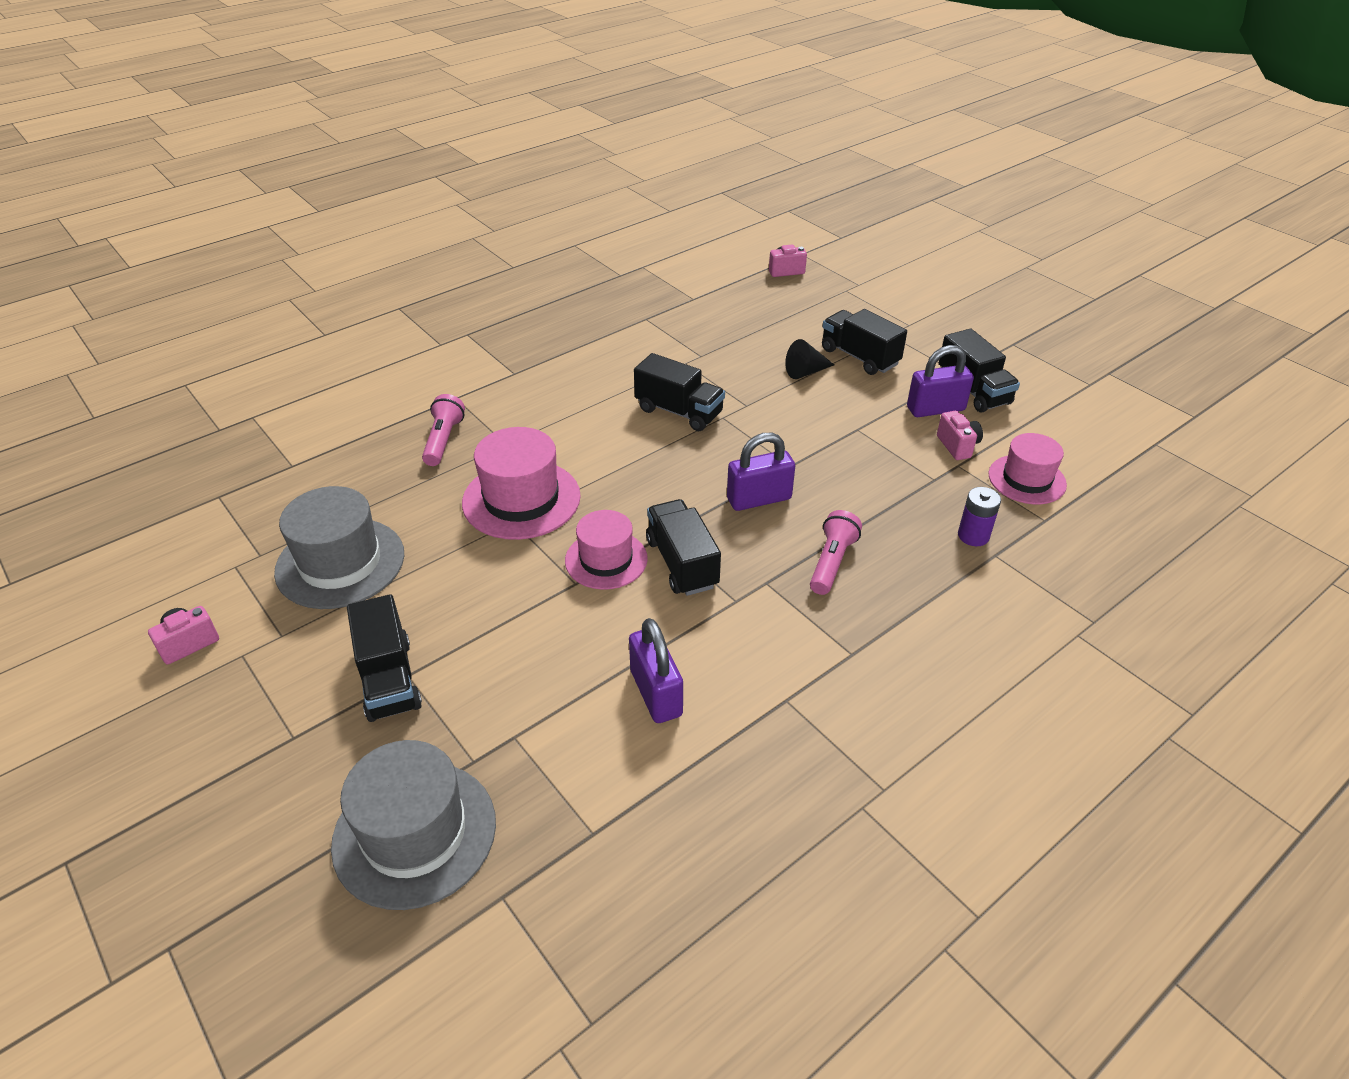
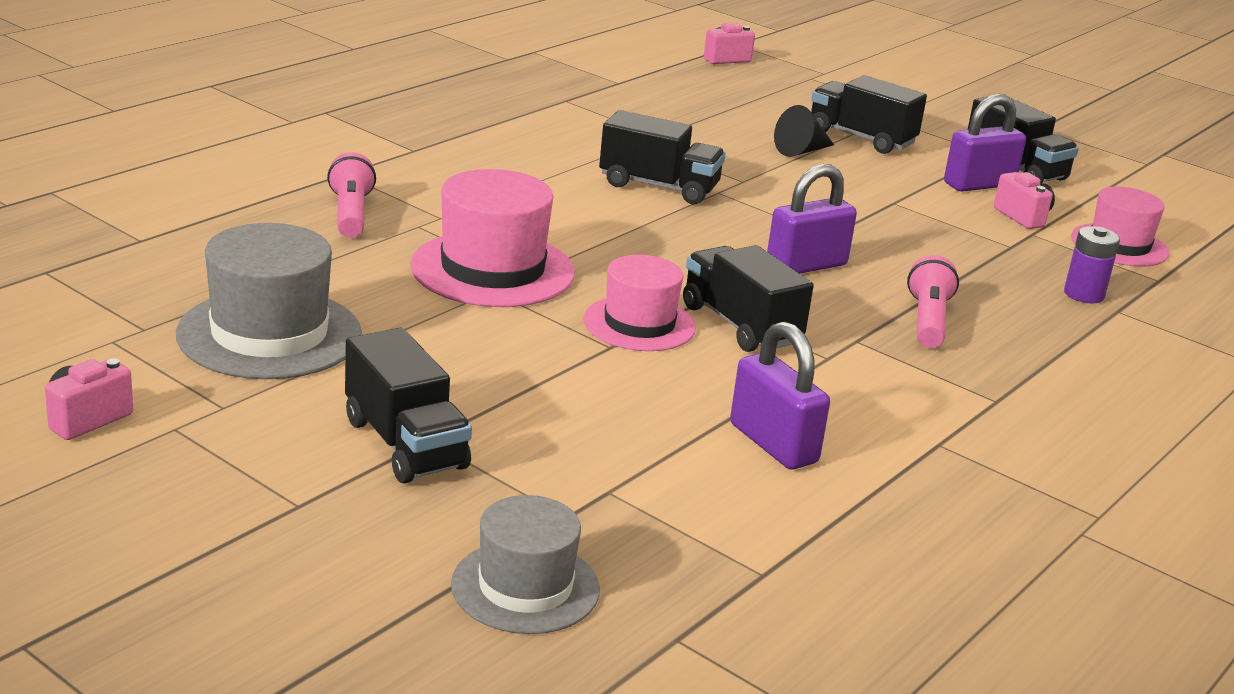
camera: 15 degrees left, 15 degrees down
grey hat [331,740,496,910] -> grey hat [451,495,600,634], size x0.66

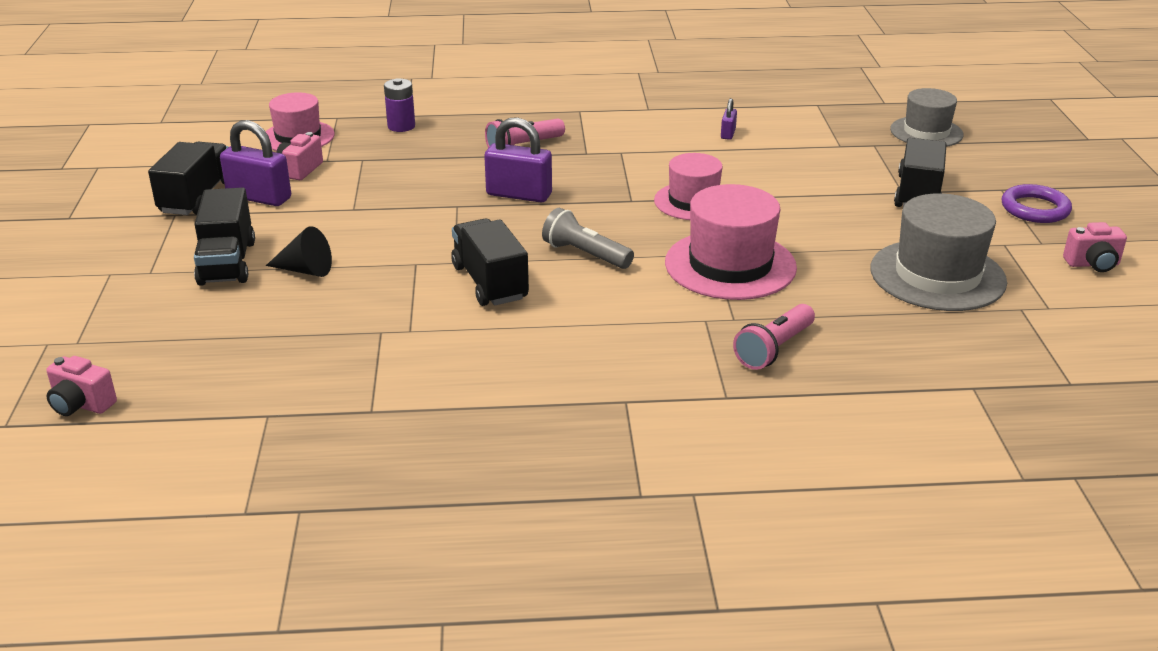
camera: 130 degrees left, 5 degrees up
black truck [683,245,814,352] -> none
purple padlock [730,321,830,469] -> purple padlock [721,98,737,140], size x0.49
none -> grey flashlight [542,208,634,269]
none -> purple ring [1002,184,1072,223]

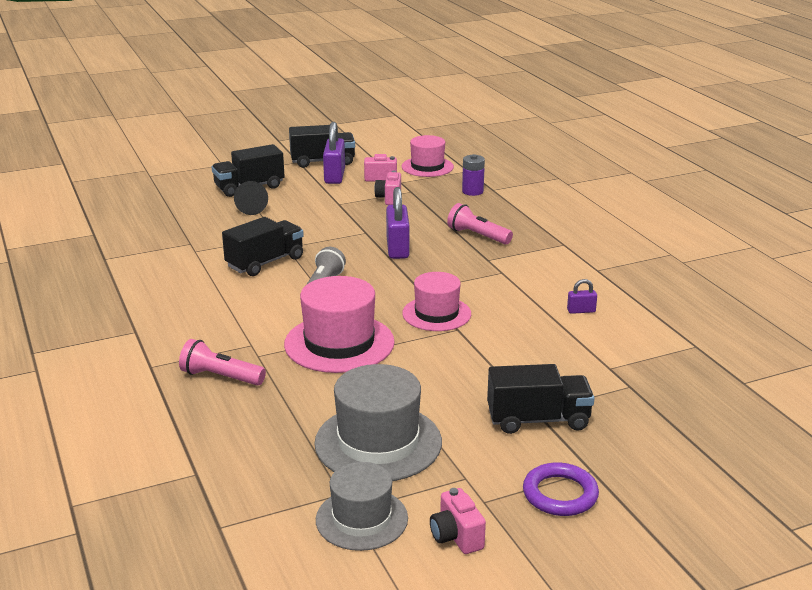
camera: 70 degrees right, 5 degrees down
pink camera [46,356,117,416] -> pink camera moved to [374,171,401,205]
grey hat [890,88,964,147] -> grey hat moved to [316,462,408,551]

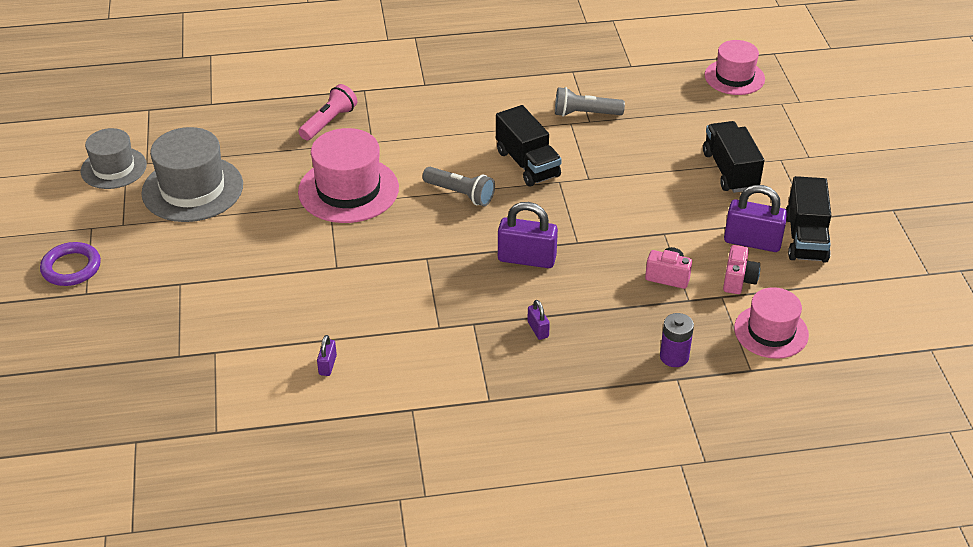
camera: 105 degrees right, 15 degrees up
black cone [234,181,268,215] -> none
pink hat [402,272,471,331] -> pink hat moved to [705,40,765,95]
pink camera [430,488,486,554] -> none
pink flashlight [447,203,513,244] -> purple padlock [527,300,550,340]
black truck [487,364,594,434] -> none
none -> grey flashlight [555,87,625,117]

